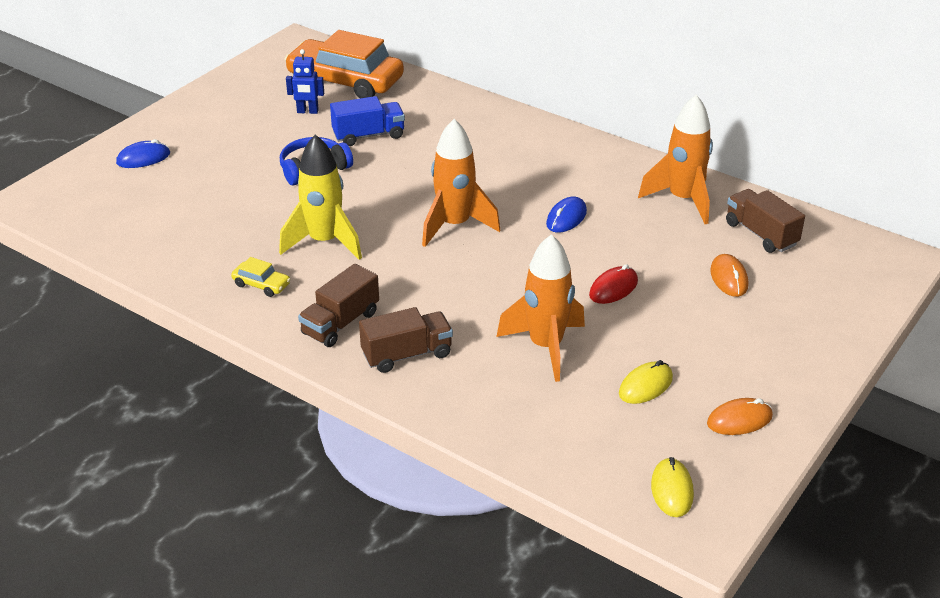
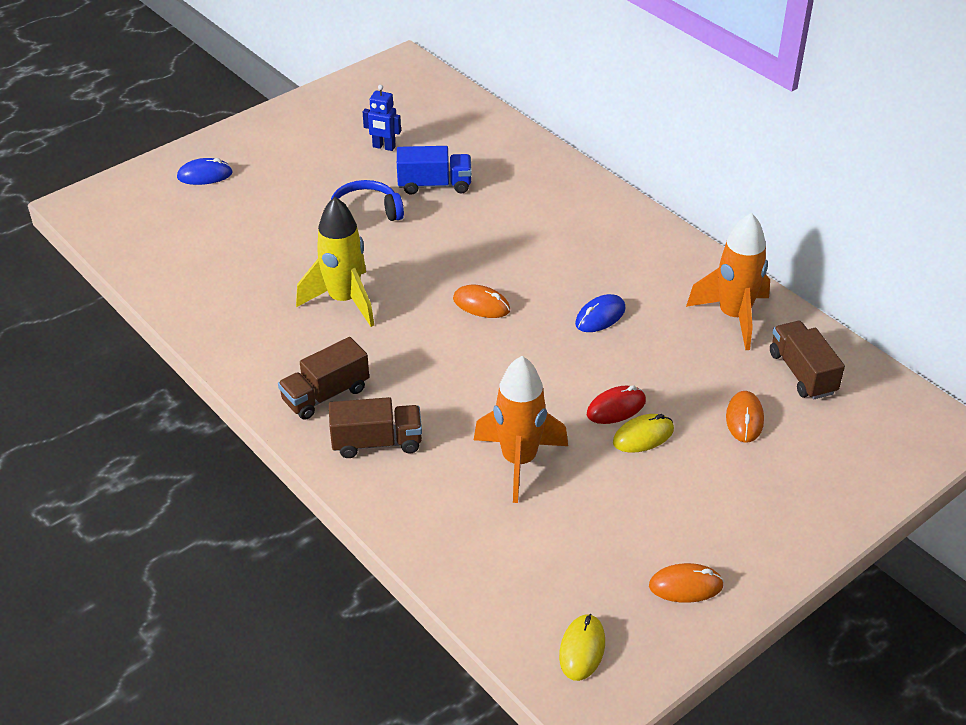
camera: 15 degrees right, 5 degrees up
yellow car [231,257,290,297] -> none
orange car [285,30,404,98] -> none
orange rocket [422,119,500,247] -> orange mouse [453,285,510,318]
yellow mouse [619,360,673,404] -> yellow mouse moved to [613,414,674,453]

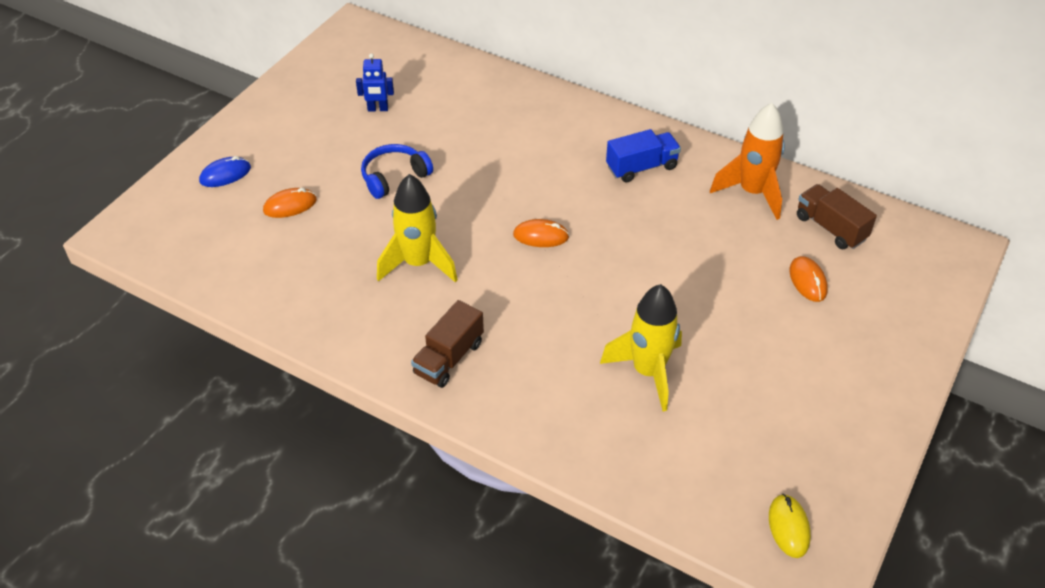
camera: 20 degrees left, 5 degrees up
brown truck [329,397,422,458] -> none
blue truck [397,146,472,195] -> blue truck moved to [606,129,681,182]
orange rocket [474,356,568,503] -> yellow rocket [600,284,682,411]
blue mouse [575,294,626,332] -> none
red mouse [587,385,646,424] -> none
yellow mouse [613,414,674,453] -> none
orange mouse [649,563,724,603] -> orange mouse moved to [263,188,317,218]

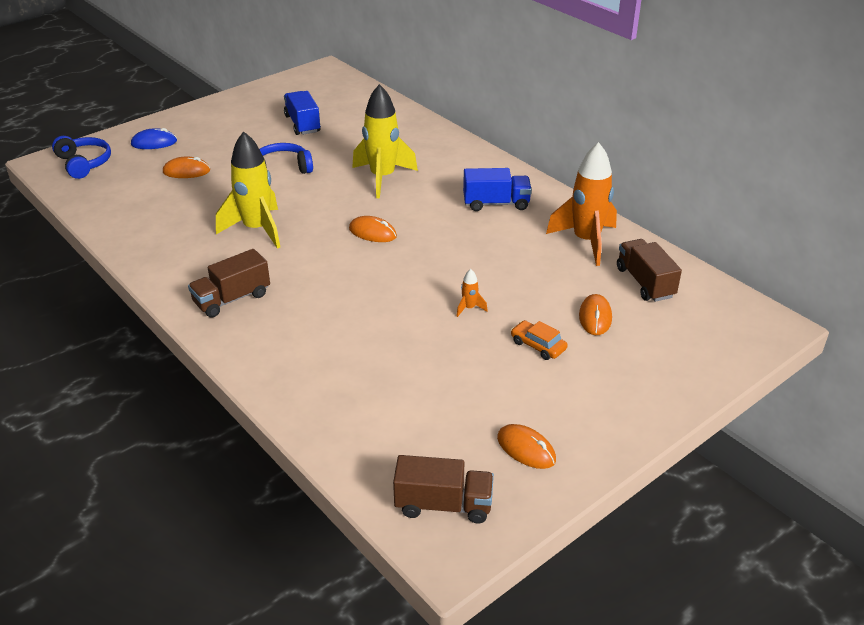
camera: 20 degrees right, 10 degrees down
blue robot [356,53,394,112] -> blue truck [284,91,321,135]
yellow rocket [600,284,682,411] -> yellow rocket moved to [352,84,418,198]
yellow mouse [769,494,811,558] -> brown truck [393,455,494,523]
none -> blue headphones [52,136,111,179]
none -> orange rocket [456,269,488,317]
none -> orange mouse [497,424,556,469]
none -> orange car [511,320,568,360]

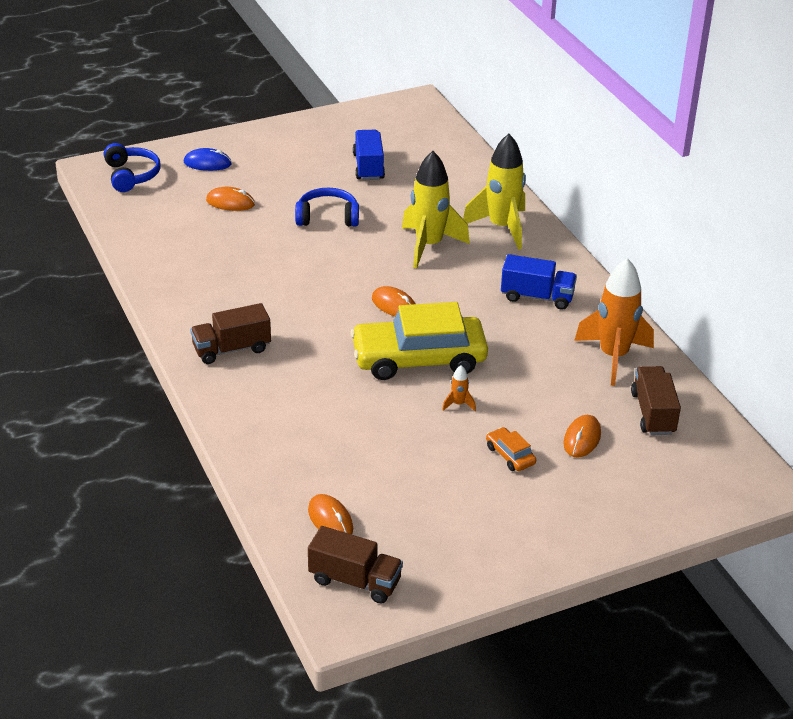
camera: 15 degrees right, 0 degrees up
yellow rocket [216,131,280,249] -> yellow rocket moved to [463,134,526,250]
orange mouse [497,424,556,469] -> orange mouse moved to [308,494,353,535]
none -> yellow car [350,302,488,380]

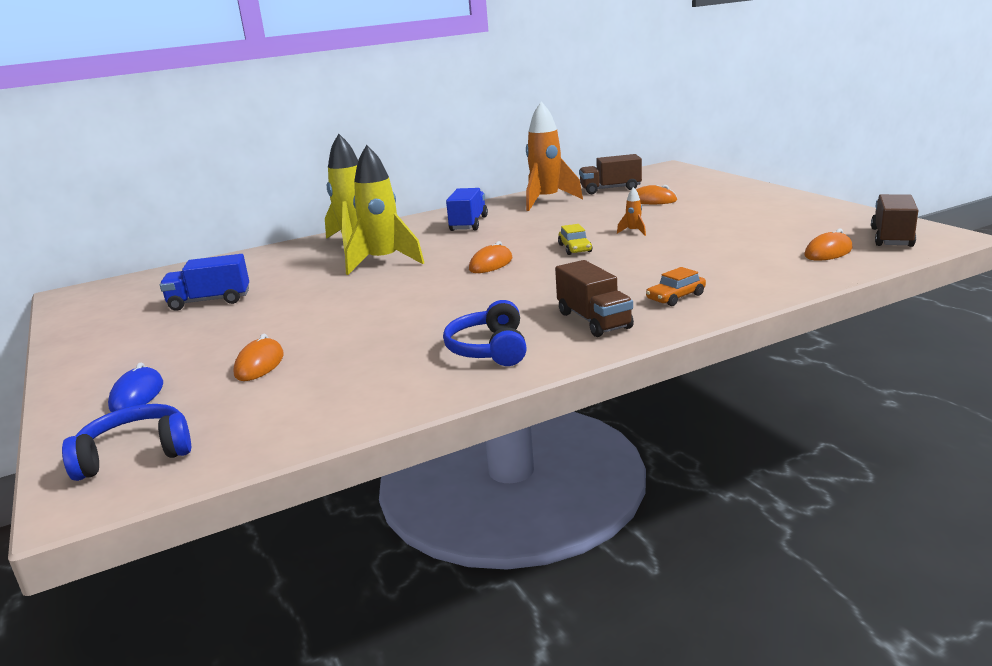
camera: 90 degrees left, 15 degrees down
blue headphones [295,188,359,227] -> blue headphones moved to [443,300,527,366]
yellow car [350,302,488,380] -> yellow car [558,224,592,255], size x0.41
orange car [486,427,536,471] -> orange car moved to [646,267,706,306]

